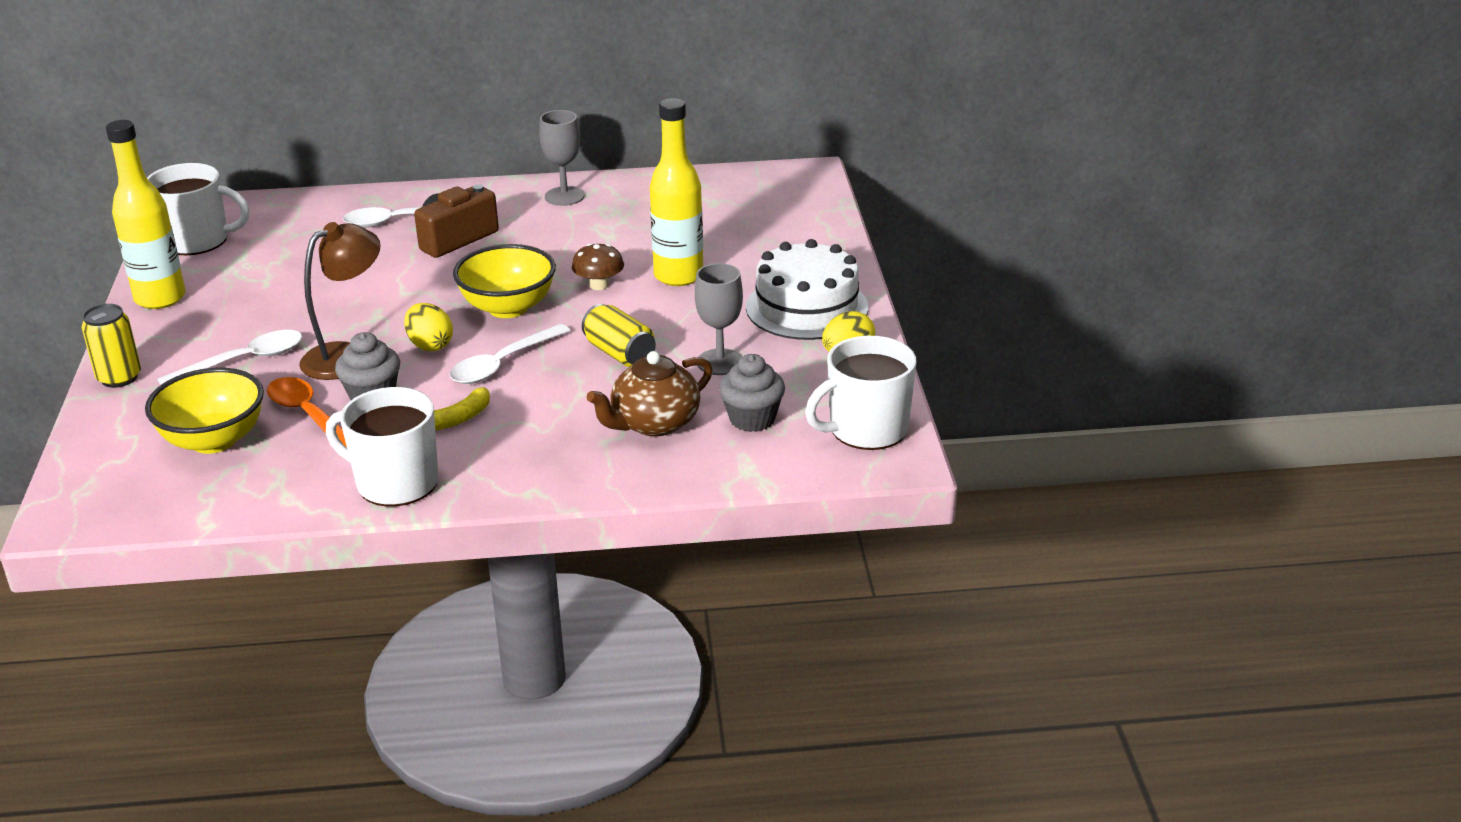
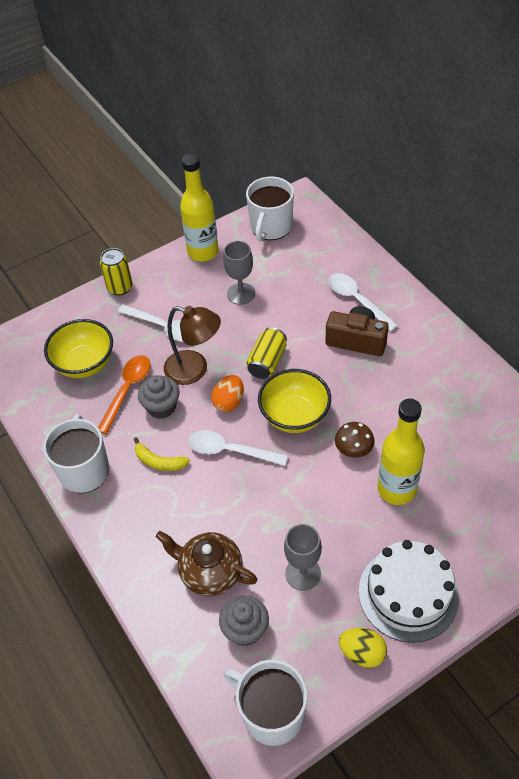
camera: 65 degrees right, 20 degrees up
white mug [147,163,249,255] -> white mug turned 45 degrees clockwise [246,177,294,241]
yellow egg [404,303,453,351] -> orange egg [211,375,244,412]
grey goblet [539,110,585,206] -> grey goblet moved to [223,241,255,305]
yellow can [582,304,656,367] -> yellow can moved to [247,327,287,379]

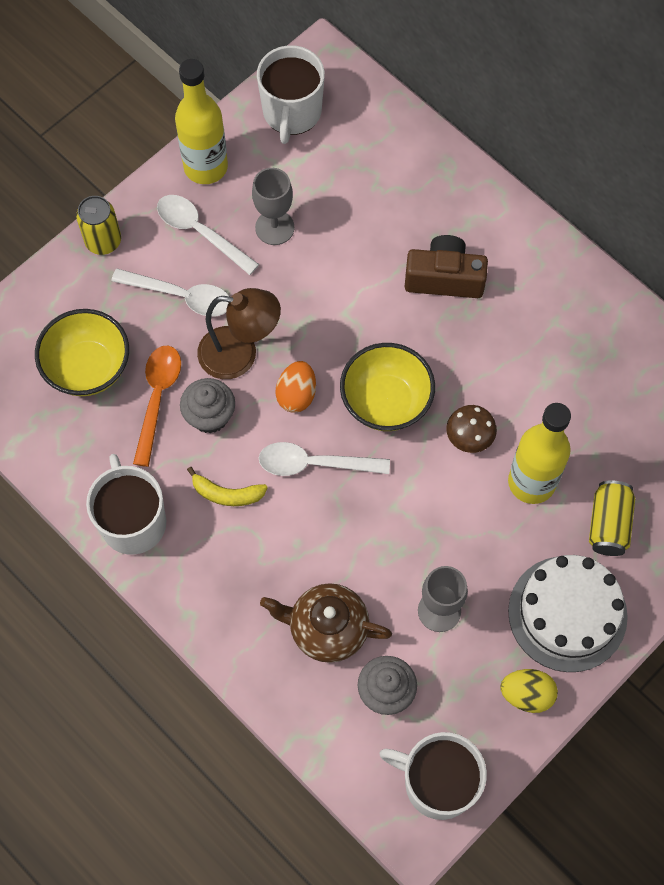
camera: 15 degrees left, 15 degrees up
yellow can [247,327,287,379] -> yellow can moved to [589,480,635,556]
white spoon [328,273,398,332] -> white spoon moved to [157,195,259,275]

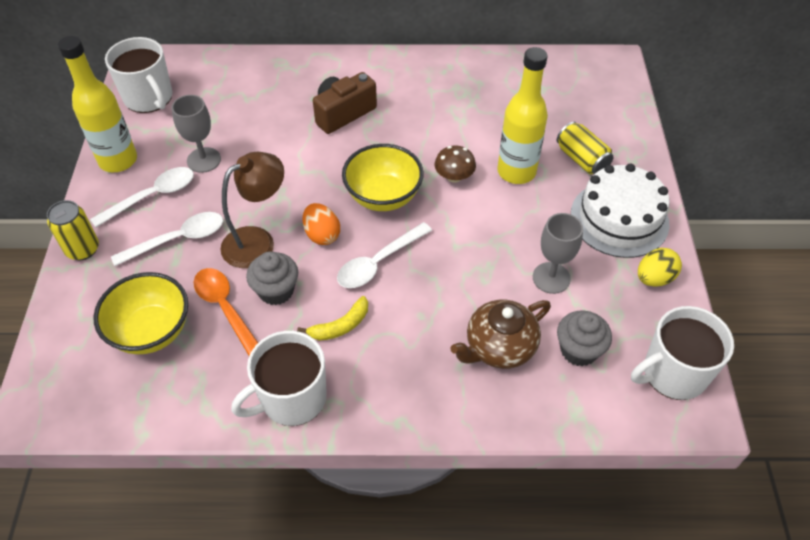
camera: 45 degrees left, 15 degrees down
white mug [86,454,166,555] -> white mug turned 60 degrees counterclockwise [231,331,327,426]
white spoon [157,195,259,275] -> white spoon turned 150 degrees clockwise [90,167,194,227]

